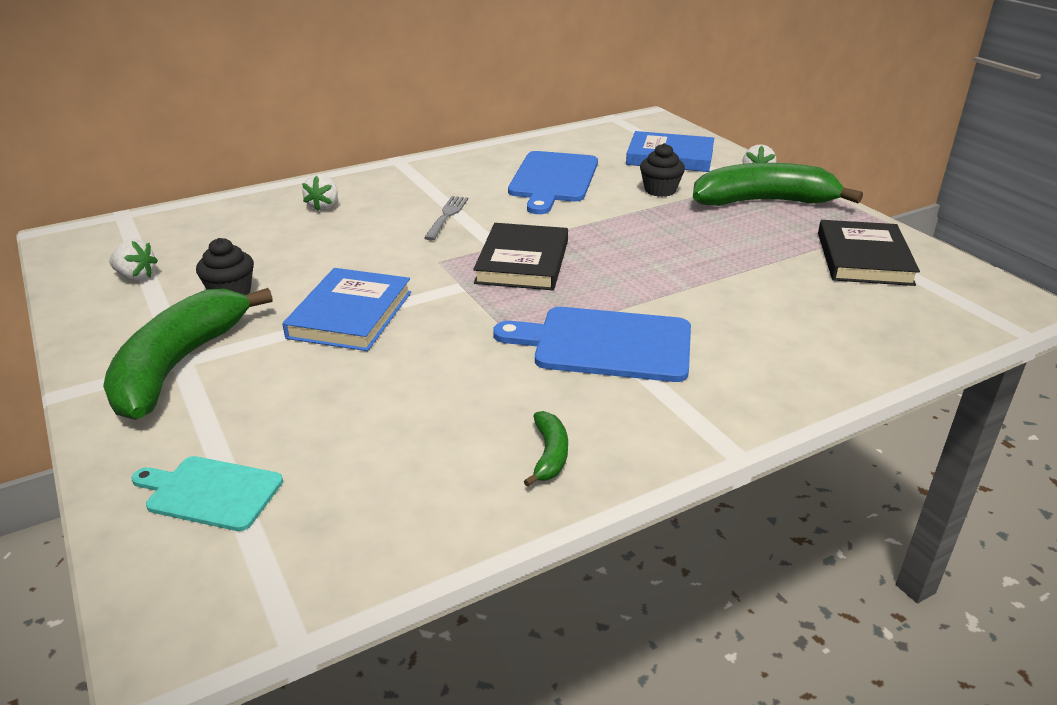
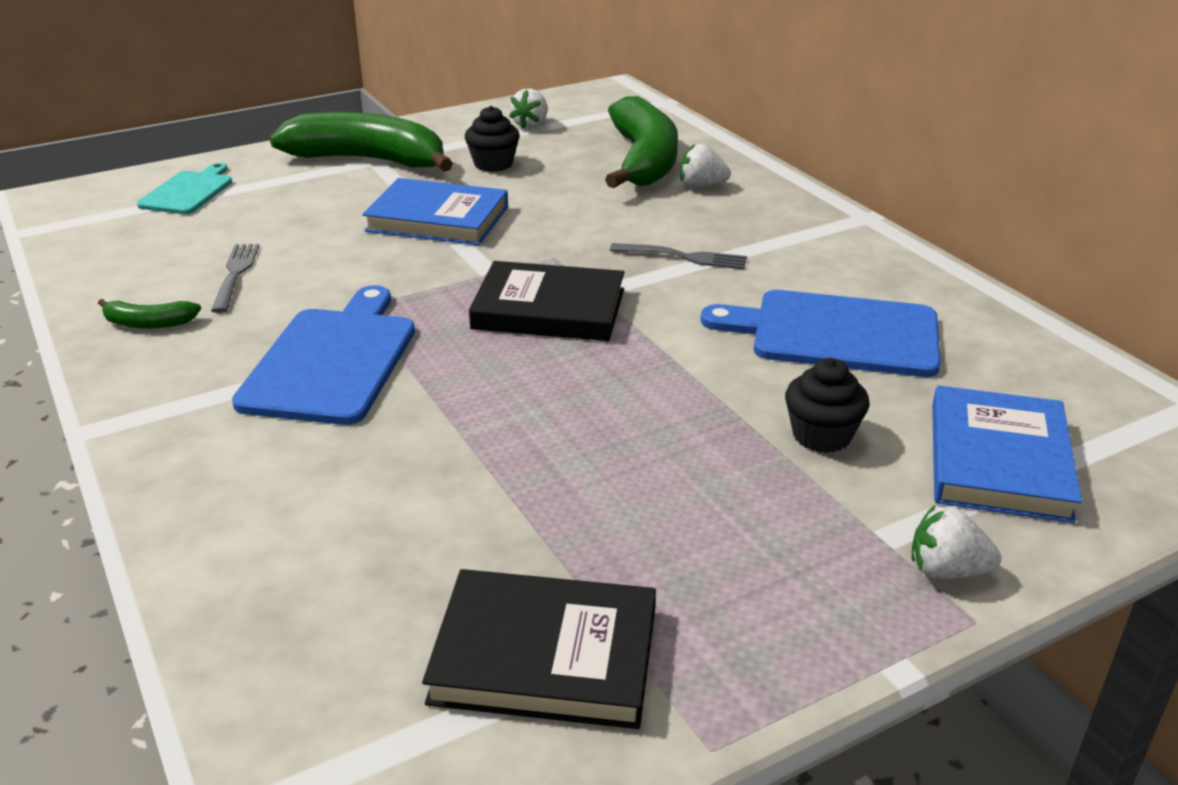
camera: 90 degrees right, 0 degrees up
green banana [693,163,863,206] -> green banana moved to [605,96,678,188]
none -> grey fork [211,244,260,313]

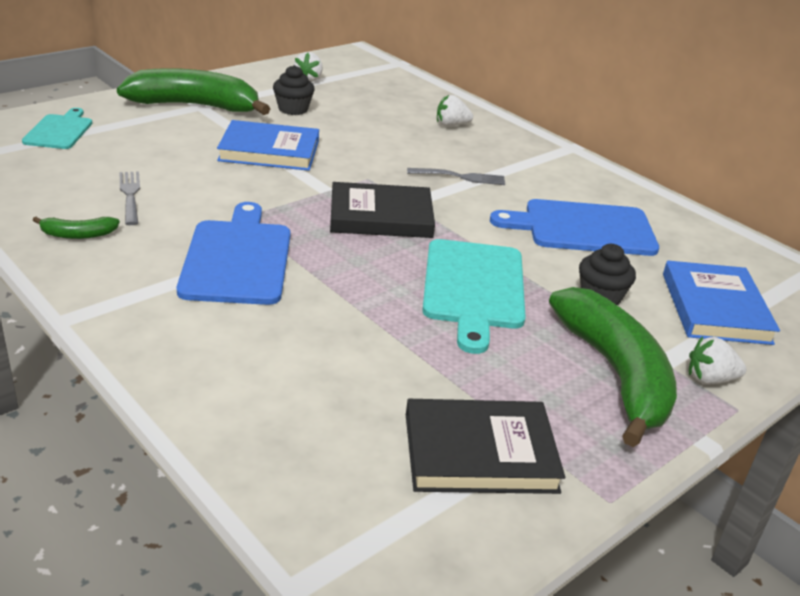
camera: 15 degrees left, 0 degrees up
green banana [605,96,678,188] -> green banana moved to [549,287,677,447]
none -> turquoise cutting board [422,239,526,354]

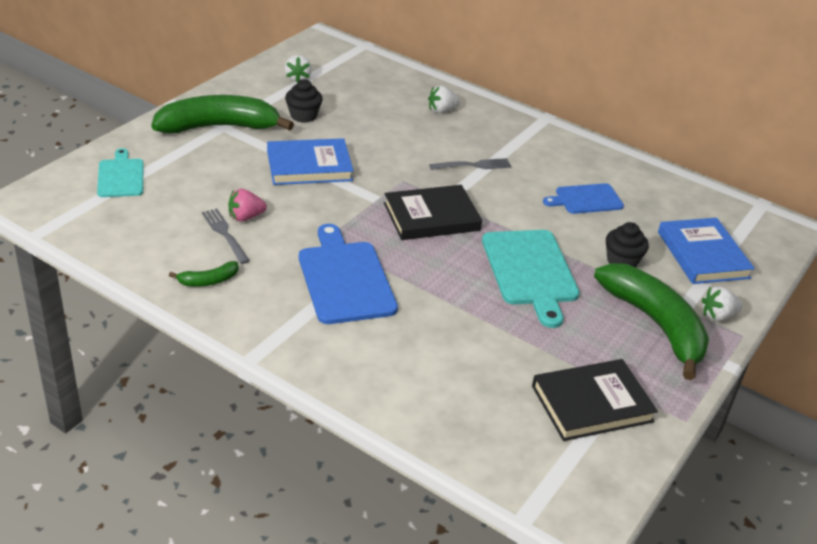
camera: 15 degrees left, 5 degrees up
blue cutting board [490,199,659,256] -> blue cutting board [543,183,624,214], size x0.61
none -> pink strawberry [228,189,267,222]

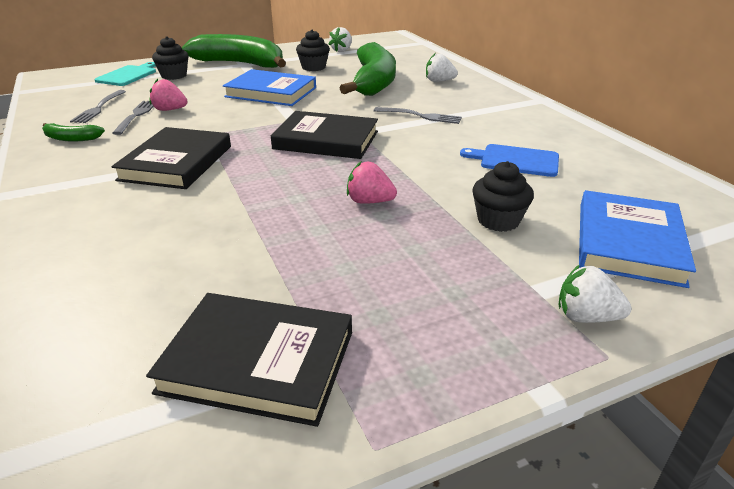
camera: 35 degrees right, 5 degrees down
blue cutting board [299,224,398,324] -> black book [111,127,231,189]
turquoise cutting board [482,230,580,328] -> pink strawberry [347,162,397,204]
green banana [594,263,709,380] -> green banana moved to [340,42,396,96]
none -> grey fork [70,90,126,123]
none -> black cupcake [152,36,189,80]

